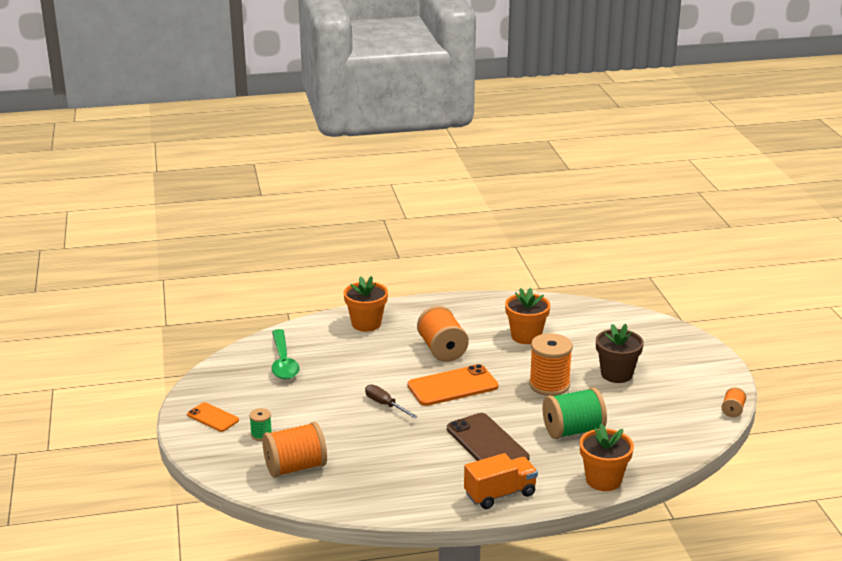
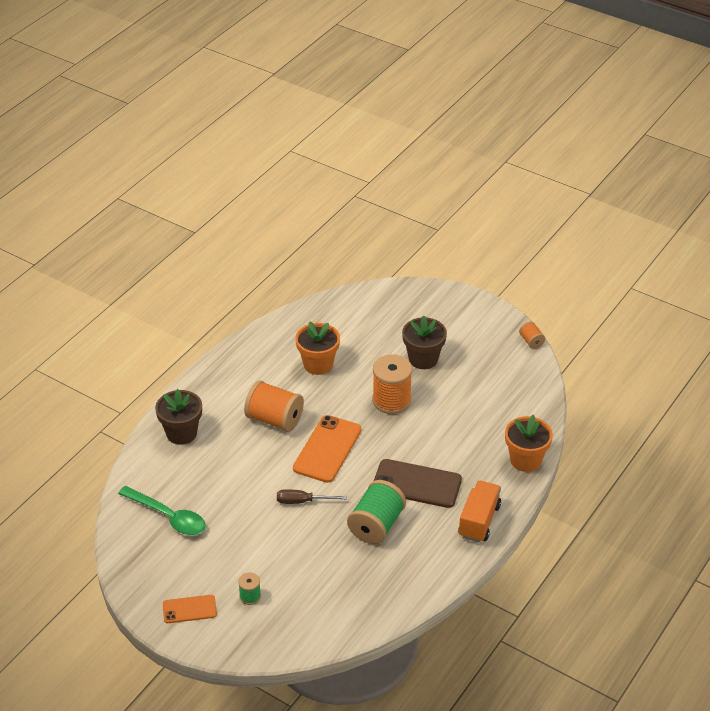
camera: 45 degrees left, 15 degrees up
orange spool [262,422,327,478] -> none
orange flower pot [344,276,388,332] -> brown flower pot [155,389,202,445]
green spool [542,388,607,439] -> green spool moved to [347,480,406,544]

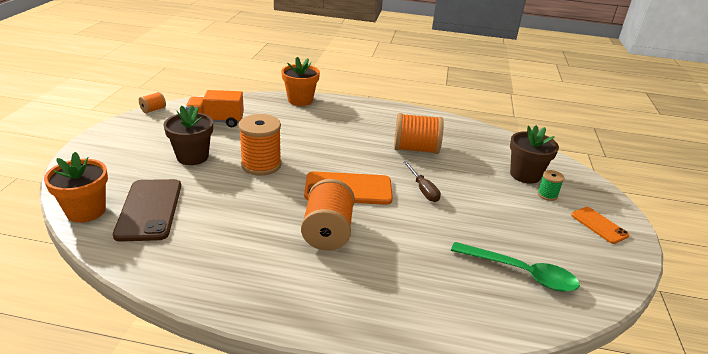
camera: 115 degrees left, 10 degrees down
green spoon [118,486,206,535] -> green spoon turned 105 degrees clockwise [451,242,580,292]
brown flower pot [155,389,202,445] -> brown flower pot moved to [510,125,559,184]
orange flower pot [295,321,340,375] -> orange flower pot moved to [44,152,108,223]
green spool [347,480,406,544] -> orange spool [394,113,444,154]
brown phone [374,459,462,508] -> brown phone moved to [113,179,181,242]
orange truck [458,481,501,542] -> orange truck moved to [186,90,244,127]

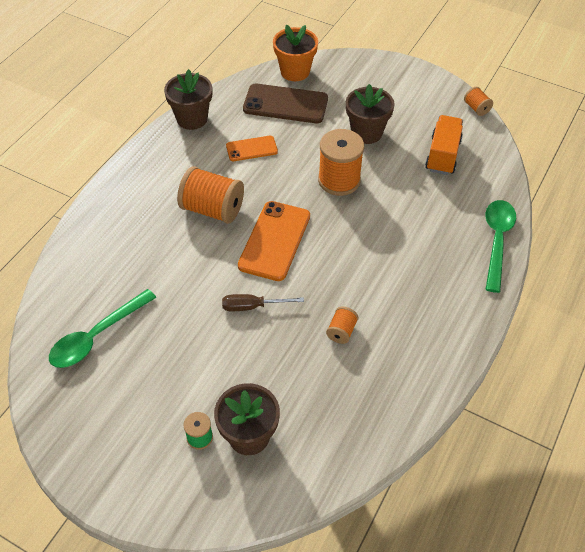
camera: 110 degrees right, 20 degrees up
orange flower pot [281,57,320,106] -> green spoon [485,200,516,293]
orange spool [394,113,444,154] -> orange spool [326,307,359,344], size x0.49
orange phone [571,207,630,244] -> orange phone moved to [226,136,278,161]
none -> brown flower pot [164,69,212,130]

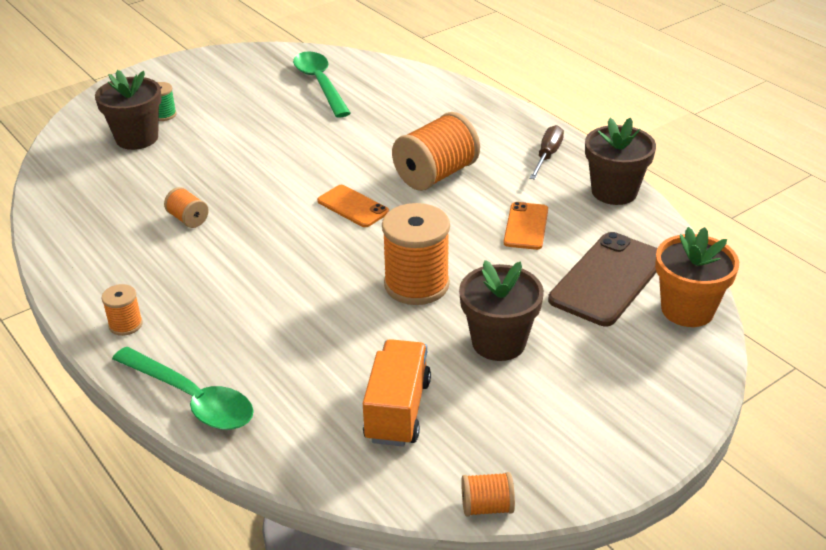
camera: 115 degrees right, 15 degrees down
brown screwdriver [222,294,304,311] -> brown screwdriver moved to [529,125,564,180]
orange phone [238,201,310,281] -> orange phone [317,185,389,227], size x0.58
orange truck [425,115,463,175] -> orange truck turned 120 degrees counterclockwise [363,339,431,447]
none -> orange spool [101,284,143,336]

